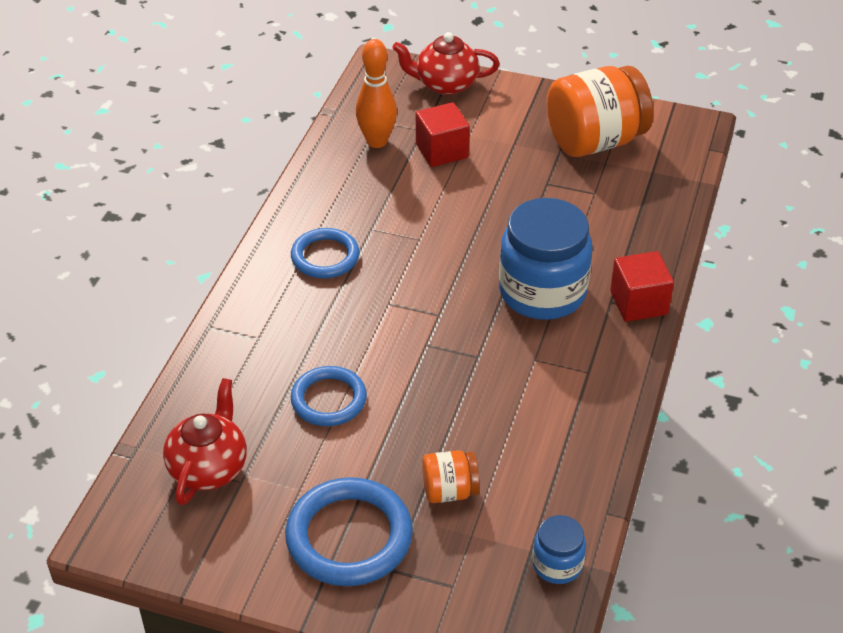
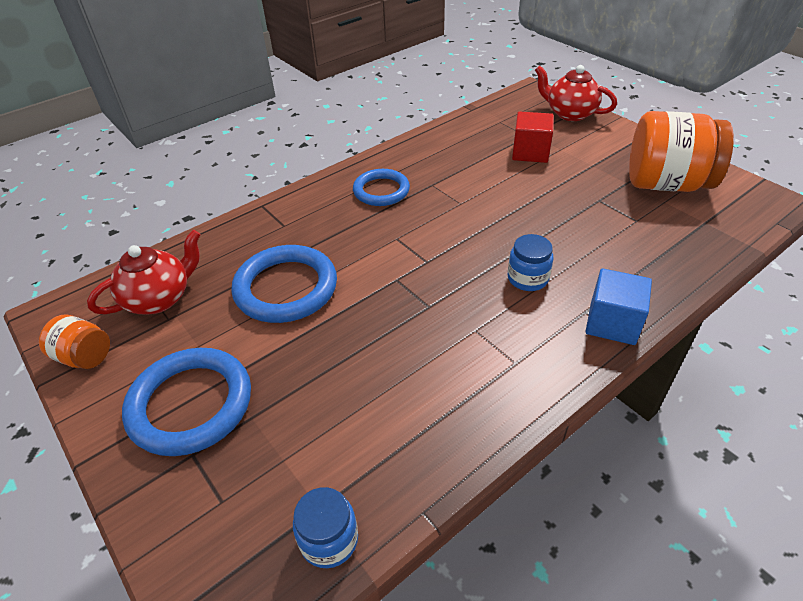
camera: 35 degrees right, 0 degrees up
blue ring [291,366,367,426] -> blue ring [231,245,337,323], size x1.53
orange bowling pin [356,39,397,148] -> none
orange jar [422,450,480,503] -> orange jar moved to [39,315,110,369]
blue jar [499,198,592,320] -> blue jar [508,234,553,291], size x0.48
red cube [610,251,674,322] -> blue cube [585,269,652,345]

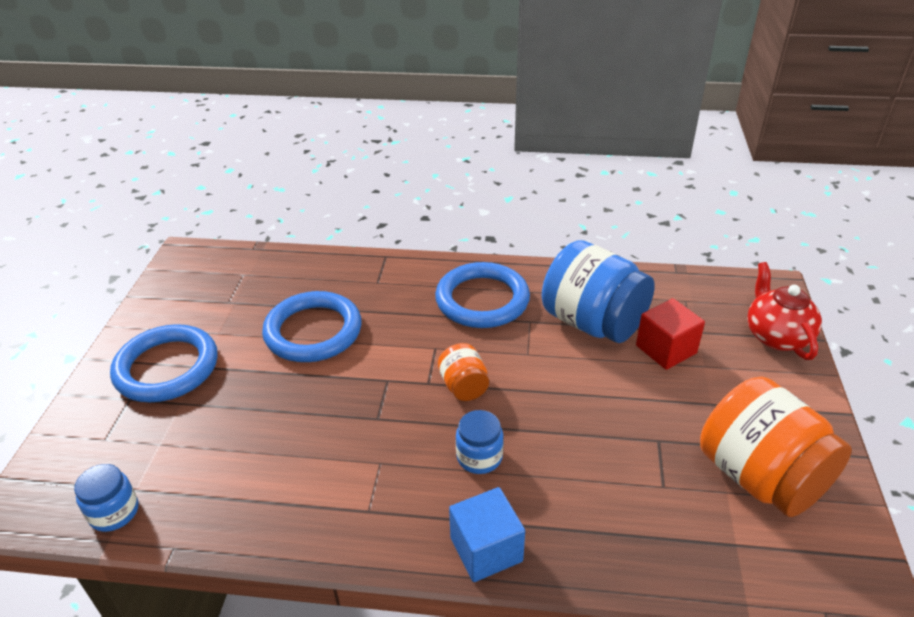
camera: 45 degrees right, 5 degrees down
orange jar [39,315,110,369] -> orange jar moved to [438,343,489,401]
red teapot [87,230,201,315] -> none
blue ring [353,169,410,206] -> blue ring [435,262,530,328], size x1.53
none -> blue jar [542,240,655,343]

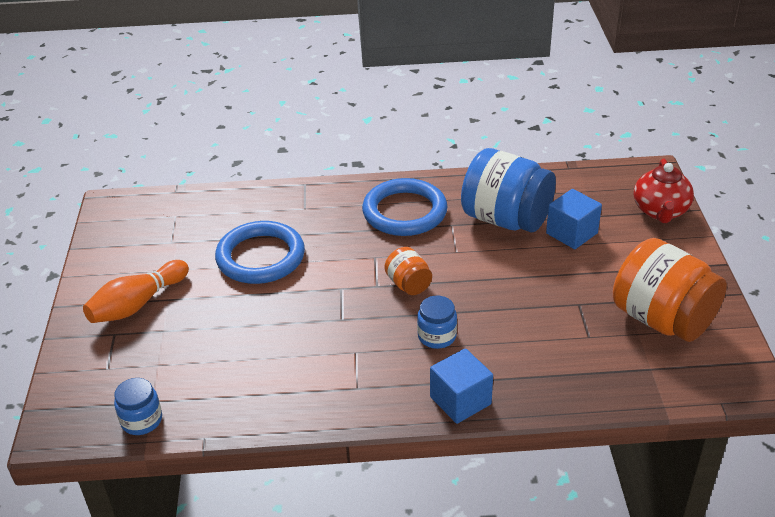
camera: 10 degrees left, 0 degrees up
blue ring [110,324,218,402] -> orange bowling pin [83,260,189,323]
red cube [636,298,705,370] -> blue cube [546,189,602,249]
red teapot [747,262,822,360] -> red teapot turned 150 degrees counterclockwise [634,158,694,223]

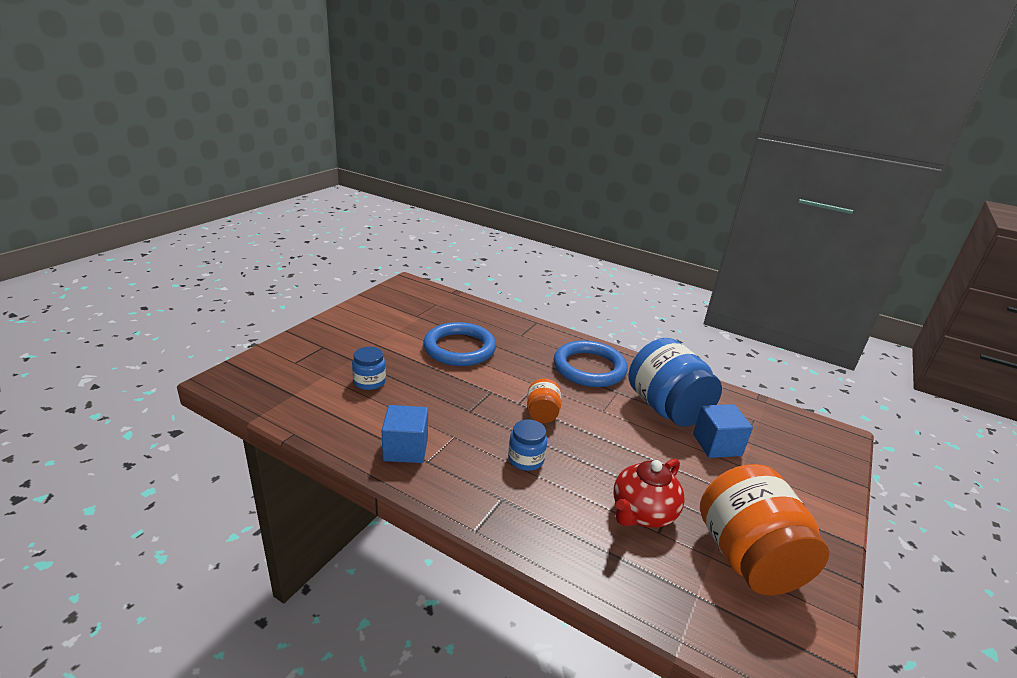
camera: 30 degrees right, 10 degrees down
orange bowling pin [83,260,189,323] -> none
blue jar [114,378,162,435] -> blue jar moved to [352,347,386,390]
blue cube [430,348,493,424] -> blue cube moved to [382,405,428,463]
red teapot [634,158,694,223] -> red teapot moved to [613,458,685,528]

